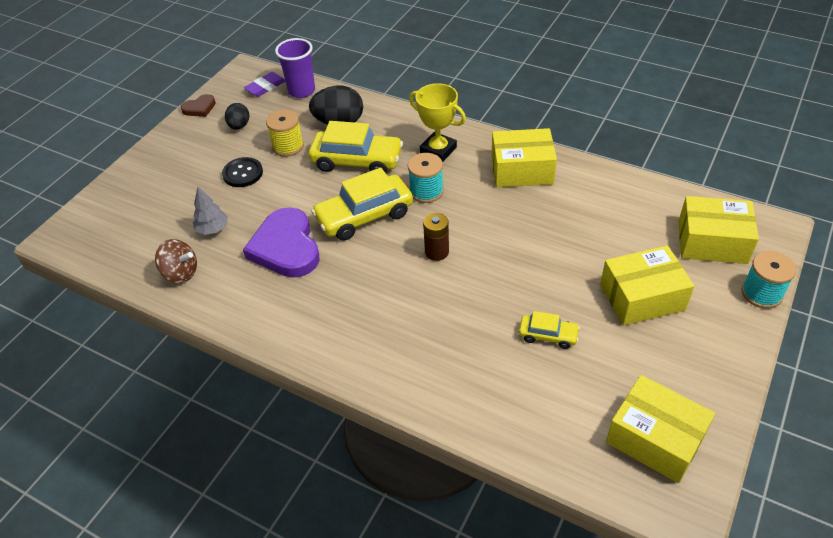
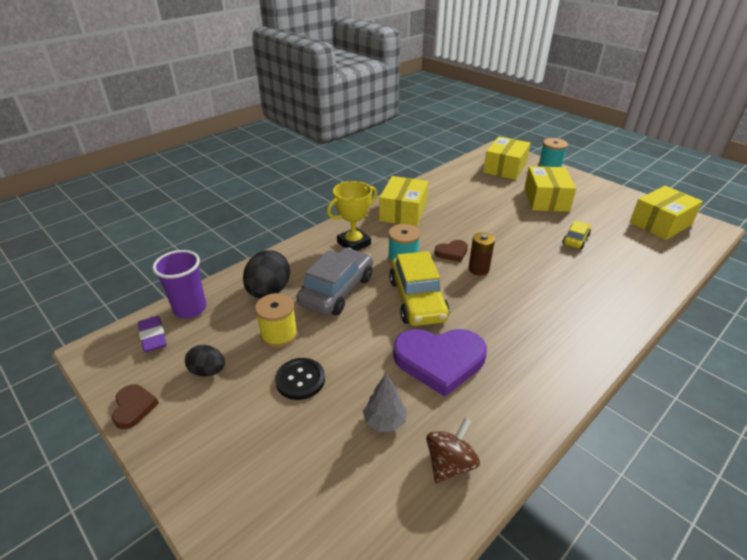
camera: 75 degrees left, 10 degrees down
yellow car [309,121,403,173] -> grey car [296,248,373,315]
none -> brown heart [434,240,468,262]

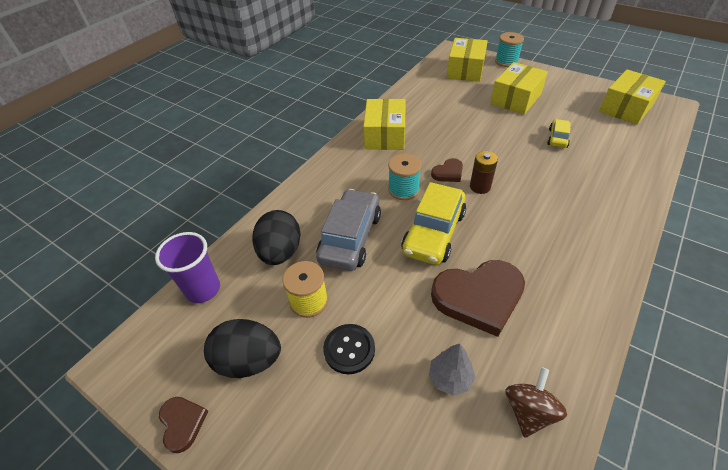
camera: 10 degrees left, 10 degrees up
purple eraser [138,316,167,352] -> none
black egg [185,345,225,376] -> black egg [204,319,281,378], size x1.67
yellow trophy [327,181,377,251] -> none
yellow car [389,251,450,326] -> yellow car turned 45 degrees clockwise [401,182,466,265]
purple heart [393,329,487,397] -> brown heart [431,260,525,337]
yellow box [524,166,576,212] -> yellow box turned 45 degrees clockwise [490,62,548,114]

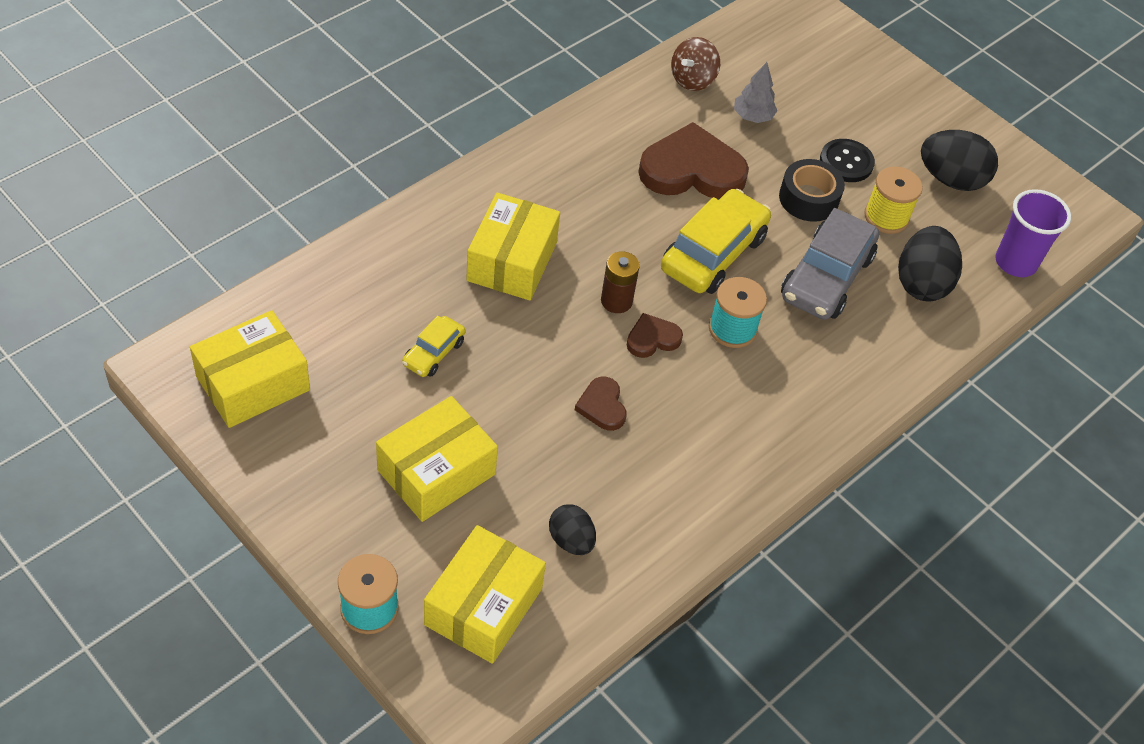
camera: 175 degrees left, 5 degrees up
brown heart [159,397,208,453] -> brown heart moved to [575,377,627,431]
yellow box [363,99,406,150] -> yellow box moved to [466,193,560,301]
none -> black egg [549,504,596,555]
none -> black tape [779,159,845,222]

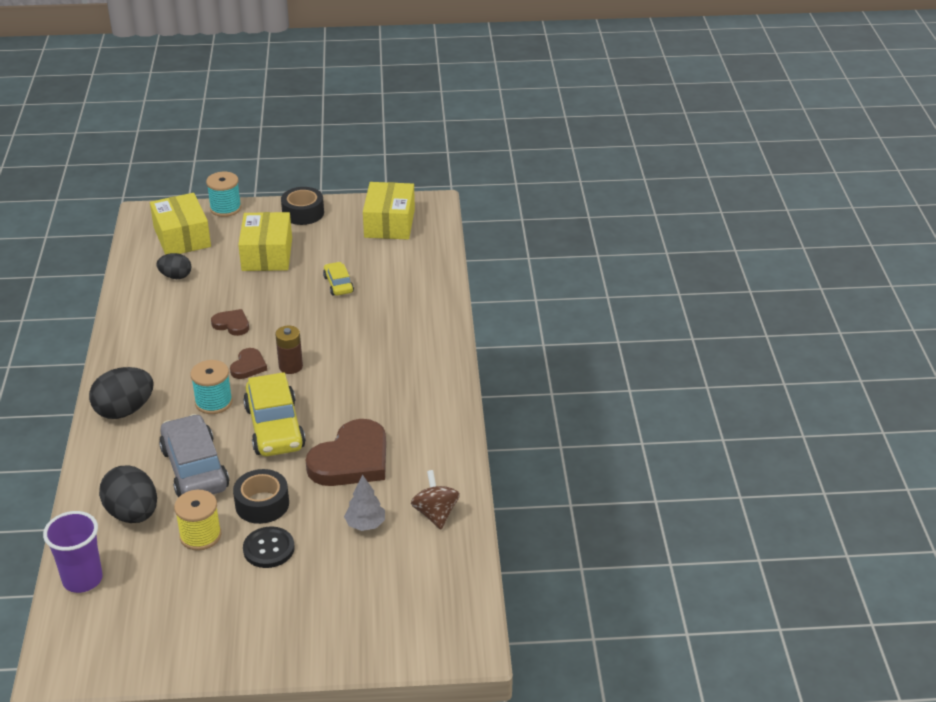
camera: 135 degrees right, 15 degrees down
yellow box [466,193,560,301] -> none
black egg [921,130,998,191] -> black egg moved to [89,367,154,419]
none -> black tape [281,187,324,225]

